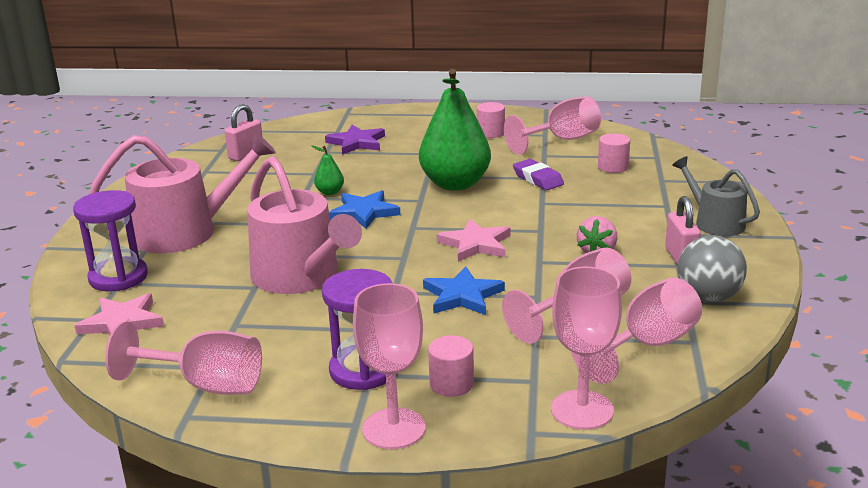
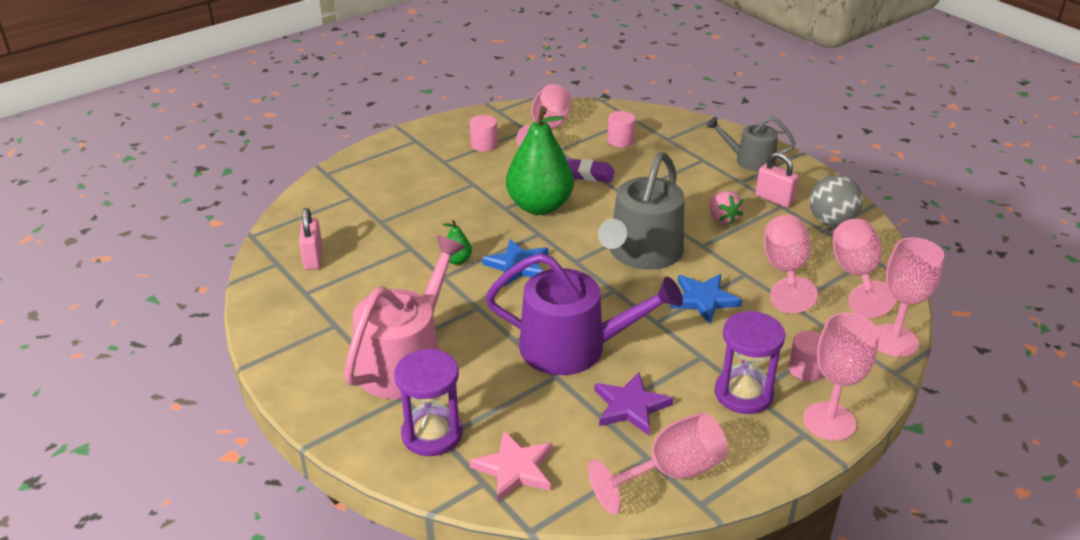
camera: 45 degrees left, 10 degrees up
pink watering can [247,156,362,294] -> purple watering can [485,253,683,375]
purple star [325,125,385,155] -> purple star moved to [594,372,674,435]
pink star [437,219,511,262] -> grey watering can [598,152,685,270]

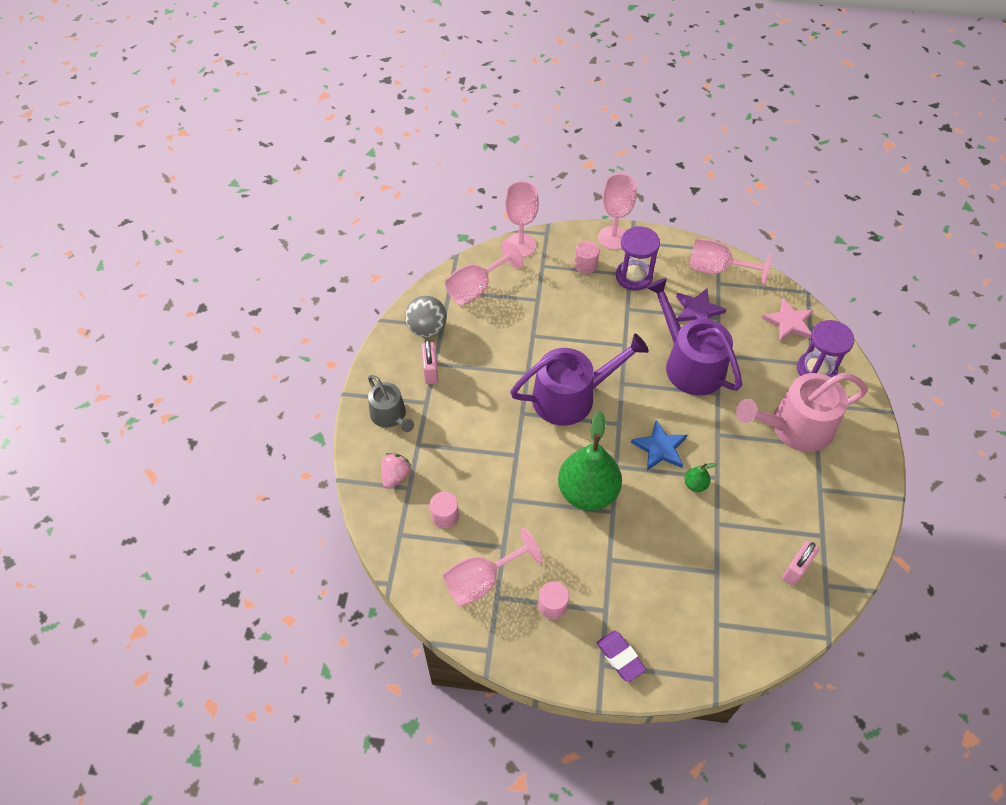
camera: 135 degrees left, 20 degrees up
purple eraser [567,159,615,182] -> purple eraser moved to [597,631,646,682]
grey watering can [598,152,685,270] -> purple watering can [510,334,649,426]
blue star [670,274,742,324] -> none
pink strawberry [709,191,743,225] -> pink strawberry moved to [381,453,411,489]
pink goblet [764,215,818,313] -> none

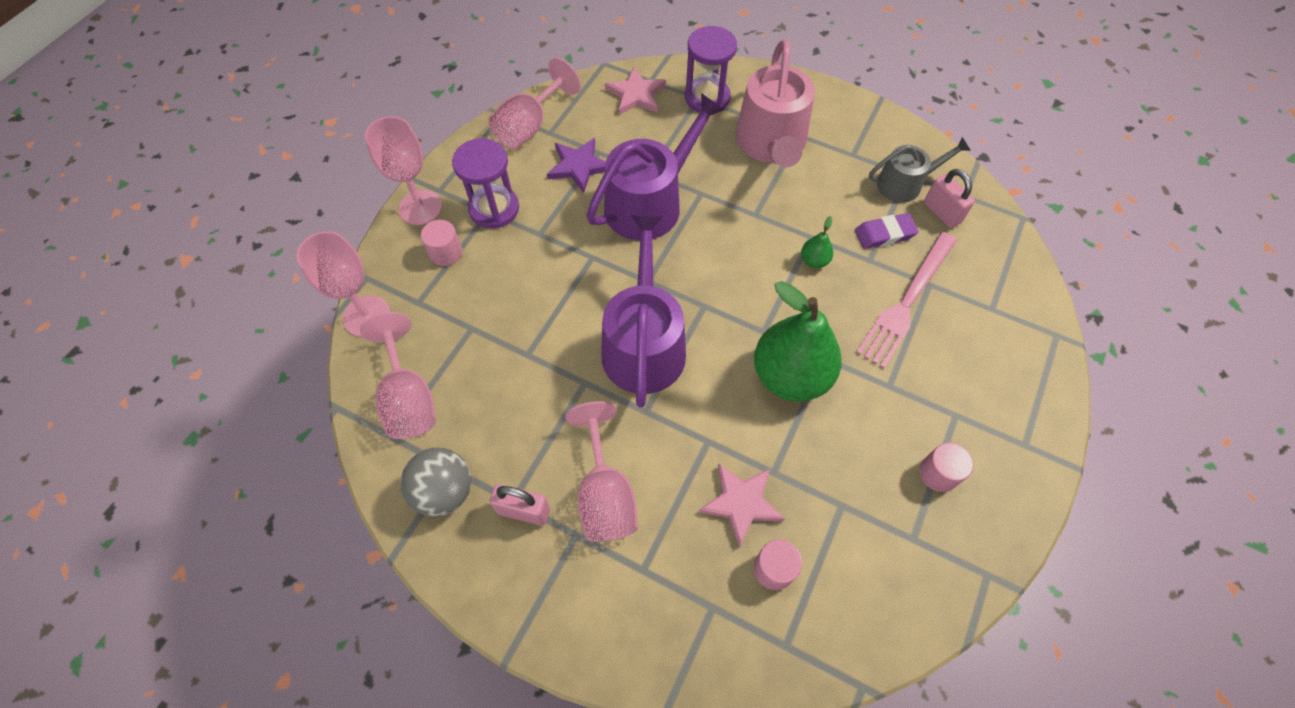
camera: 70 degrees left, 5 degrees up
grey watering can [368,375,414,432] -> grey watering can moved to [869,137,971,203]
pink strawberry [381,453,411,489] -> none
pink goblet [442,528,542,607] -> pink goblet moved to [565,401,638,542]
purple eraser [597,631,646,682] -> purple eraser moved to [855,213,919,249]
blue star [631,420,687,471] -> none
purple watering can [646,278,742,395] -> purple watering can turned 150 degrees clockwise [587,93,725,240]
none -> pink star [698,463,785,547]
none -> pink fork [856,232,957,369]

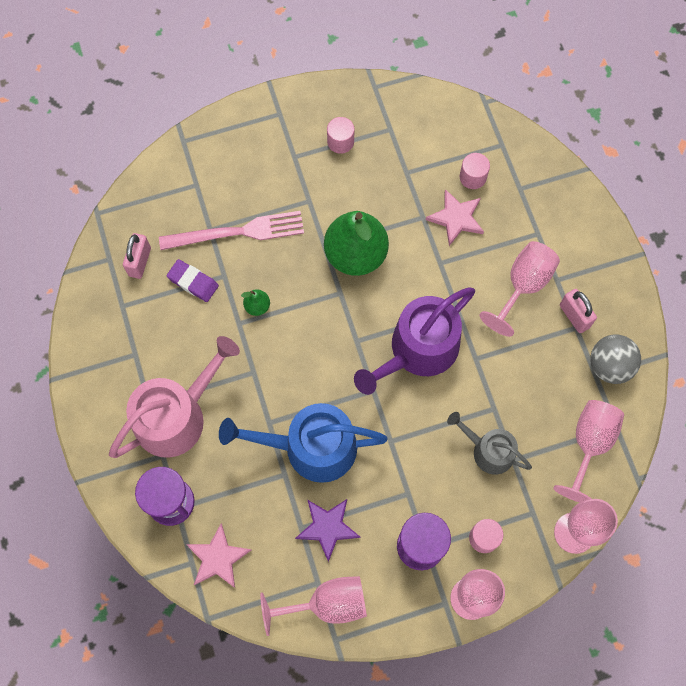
camera: 135 degrees left, 10 degrees up
purple watering can [587,93,725,240] -> blue watering can [219,403,388,483]
grey watering can [869,137,971,203] -> grey watering can moved to [447,412,532,475]

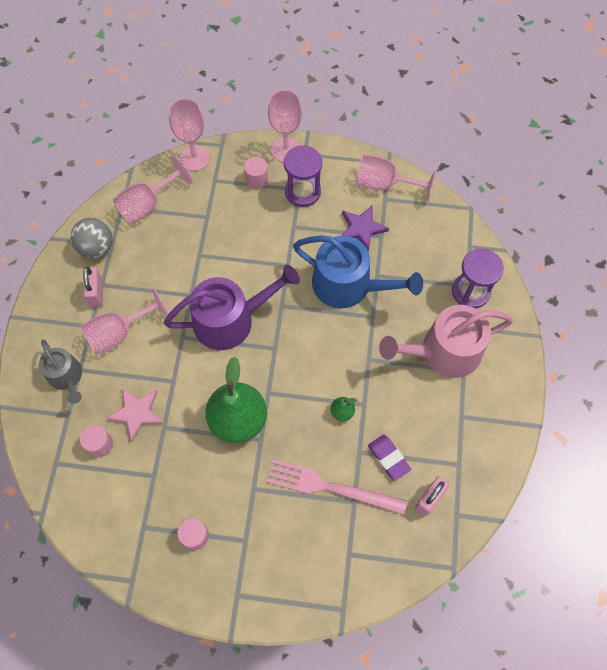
camera: 155 degrees left, 5 degrees down
pink star [186,523,251,588] -> none
grey watering can [447,412,532,475] -> grey watering can moved to [39,340,82,404]

